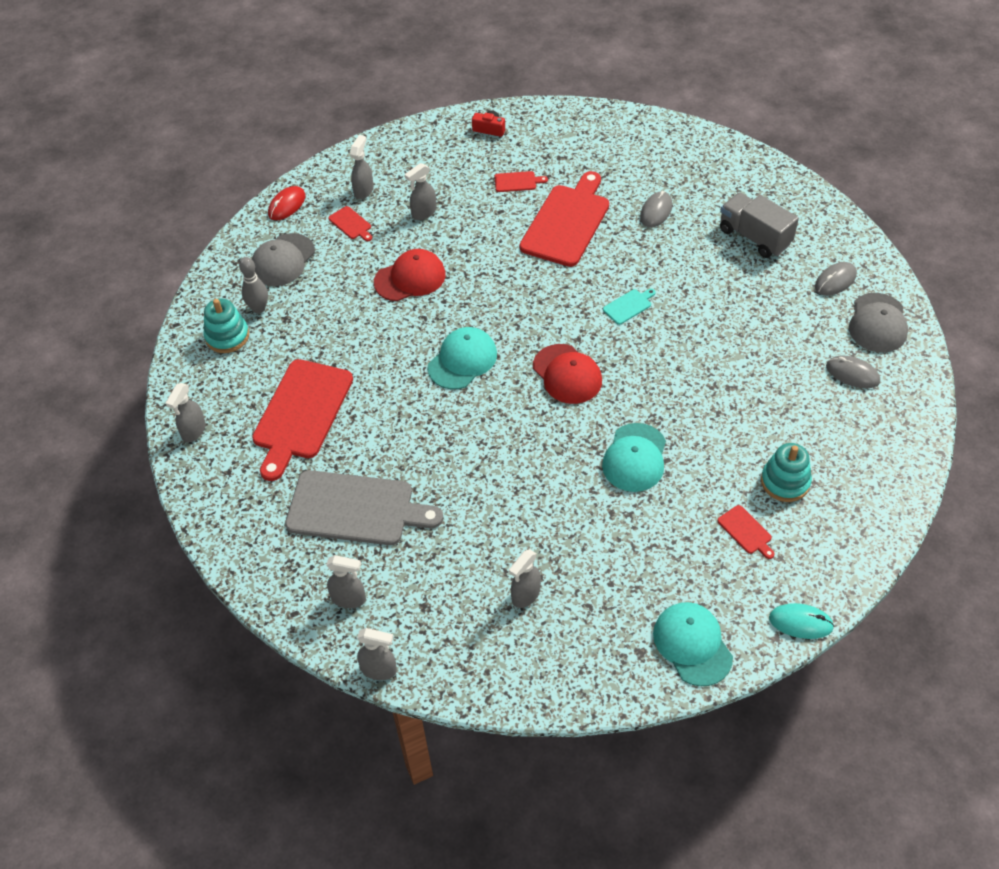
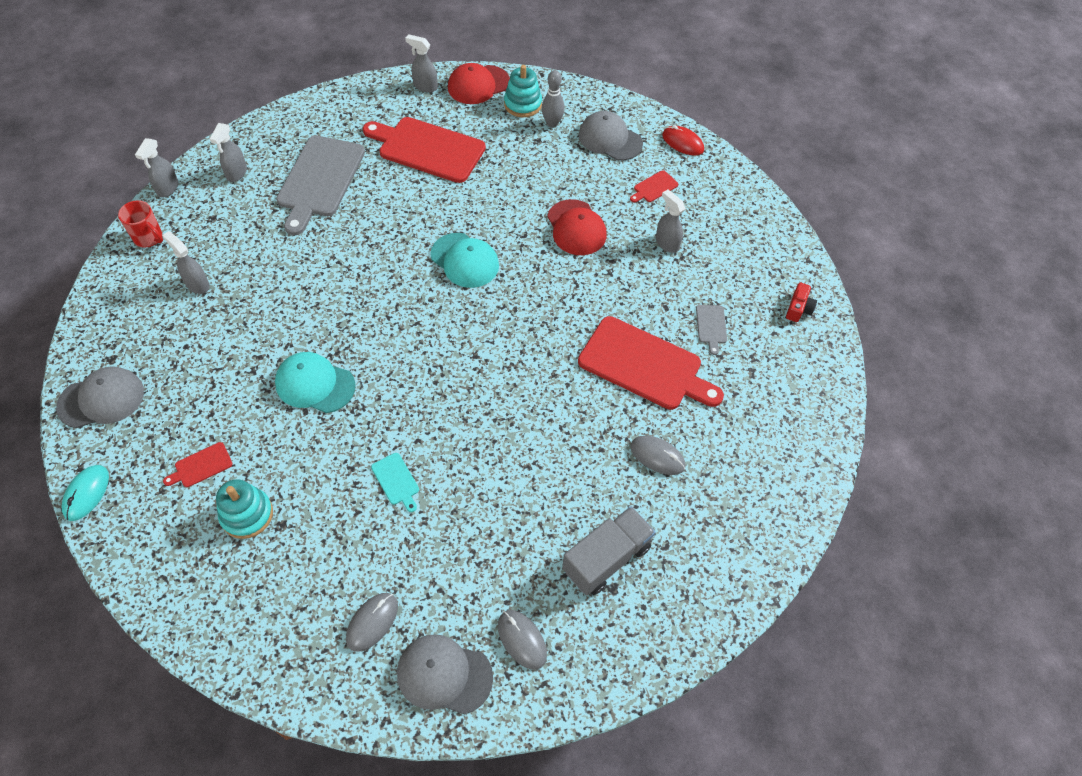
camera: 90 degrees right, 5 degrees up
grey spray bottle [350,135,373,199] -> none
red cutting board [495,171,548,192] -> grey cutting board [696,305,727,355]
red cap [533,344,602,404] -> red cap moved to [448,63,510,104]
turquoise cutting board [603,289,656,325] -> turquoise cutting board moved to [371,453,419,512]
turquoise cap [653,602,733,686] -> grey cap [56,366,144,428]
none -> red mug [118,200,163,248]

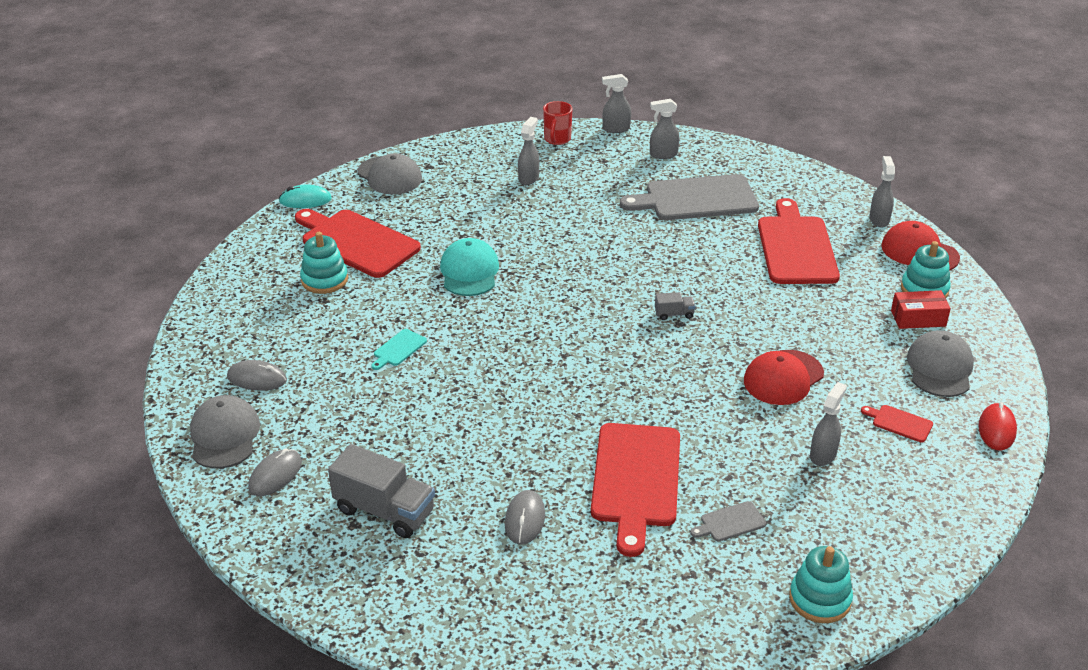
camera: 70 degrees right, 20 degrees down
red cutting board [163,442,233,487] -> red cutting board [295,209,421,278], size x2.38
turquoise cap [430,233,499,288] -> grey truck [655,292,696,320]
grey bowling pin [542,70,565,128] -> red box [891,290,951,329]
red camera [786,283,817,322] -> turquoise stacking toy [789,546,853,623]

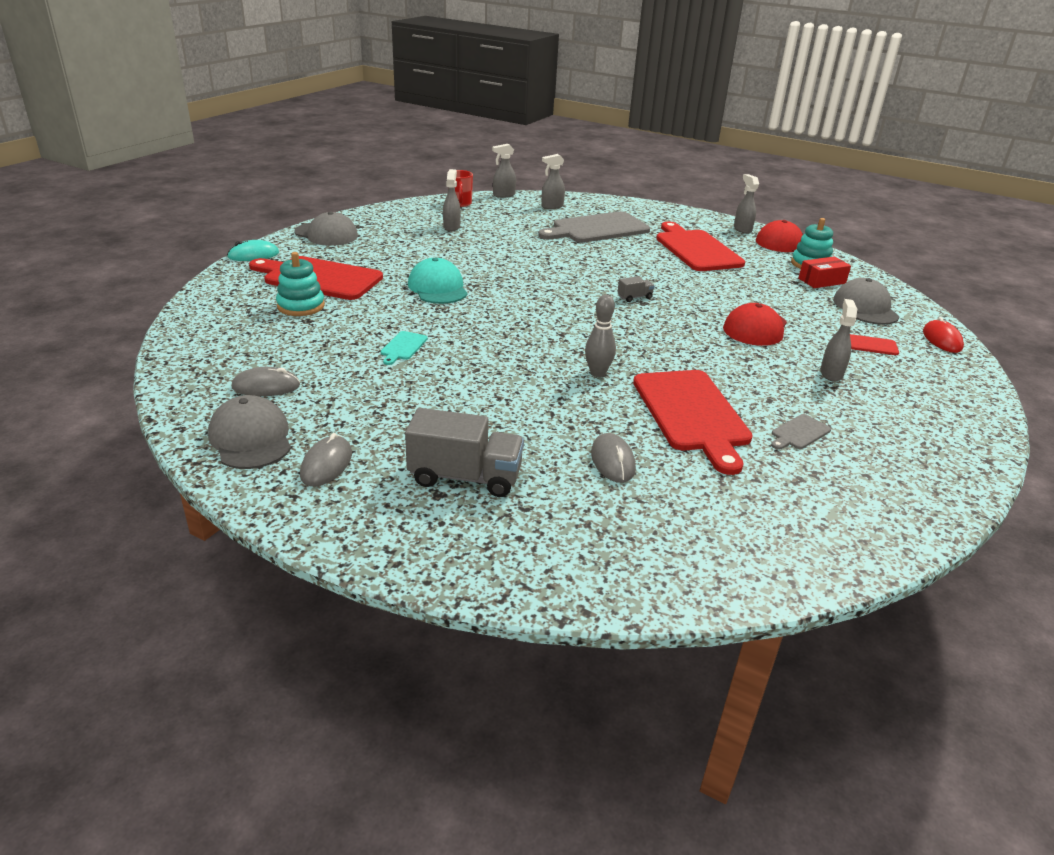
camera: 20 degrees left, 5 degrees down
turquoise stacking toy [789,546,853,623] -> none
none -> grey bowling pin [585,295,616,377]

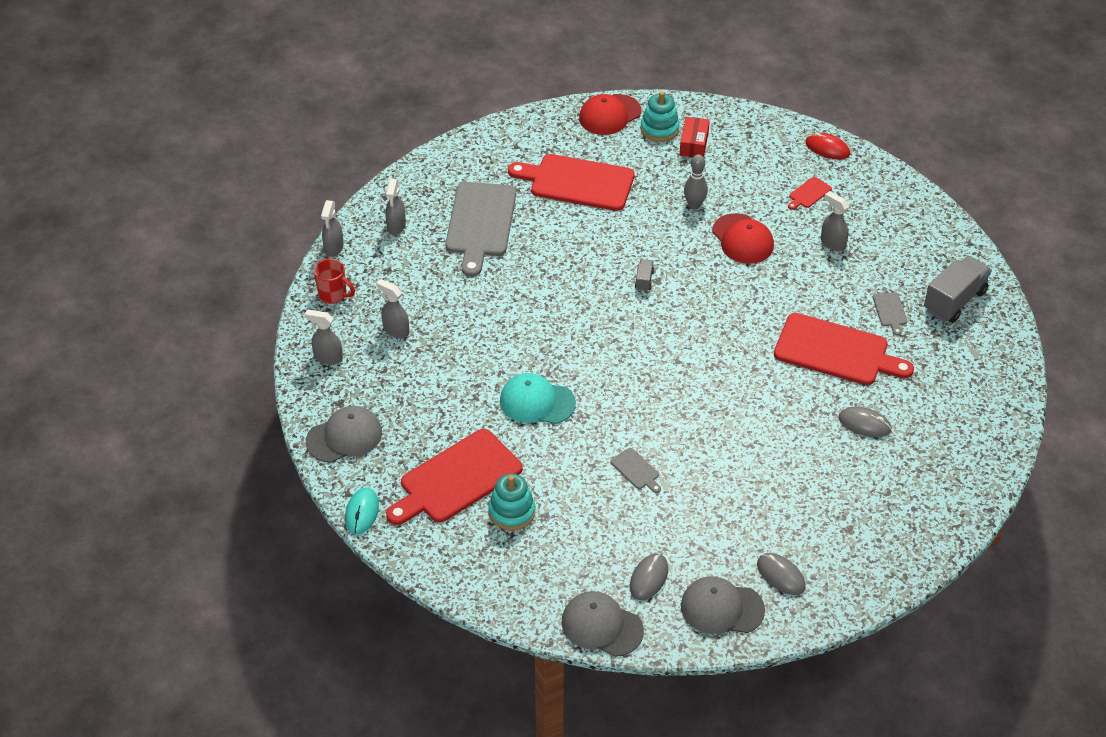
camera: 55 degrees left, 15 degrees up
turquoise cutting board [381,331,428,365] -> grey cutting board [611,448,661,493]
grey truck [405,408,524,497] -> grey truck moved to [924,256,992,323]
grey bowling pin [585,295,616,377] -> grey bowling pin moved to [684,154,708,209]
grey spray bottle [734,174,759,234] -> grey spray bottle moved to [305,309,343,365]
grey cap [833,278,900,325] -> grey cap moved to [561,591,644,657]

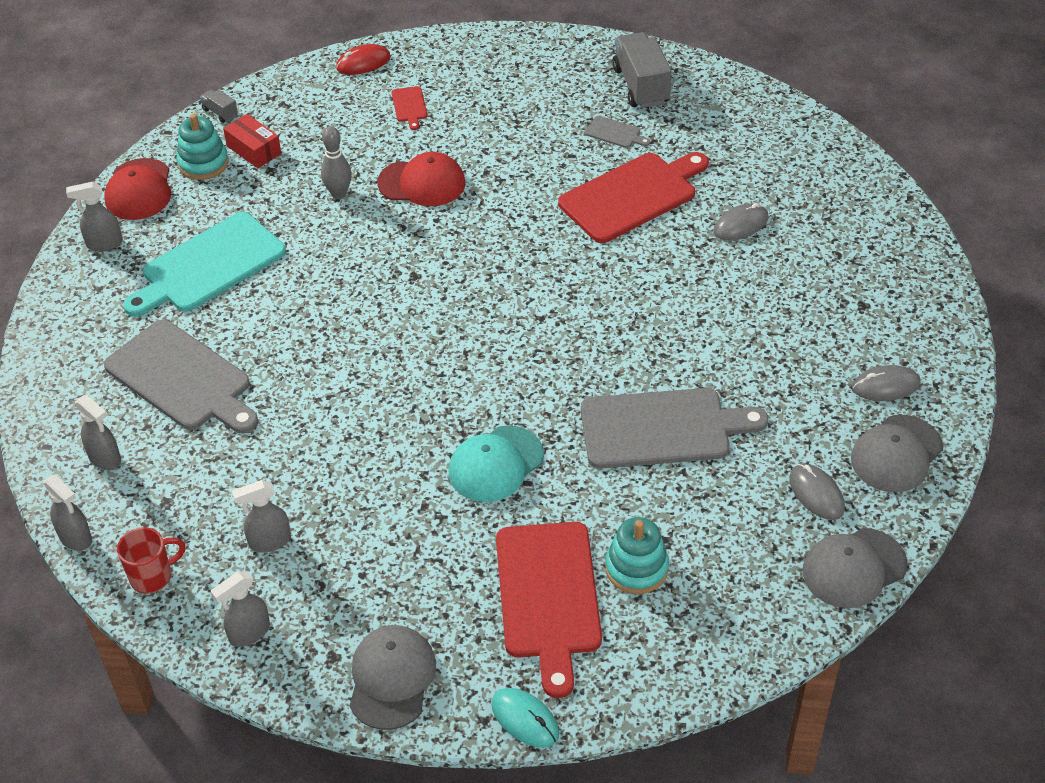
camera: 55 degrees left, 0 degrees up
red cutting board [508,154,635,211] -> turquoise cutting board [123,212,286,317]
grey cutting board [611,448,661,493] -> grey cutting board [581,388,768,469], size x2.38
grey truck [635,259,654,291] -> grey truck moved to [200,89,238,123]
grey spray bottle [821,191,849,251] -> grey spray bottle moved to [66,182,123,251]

